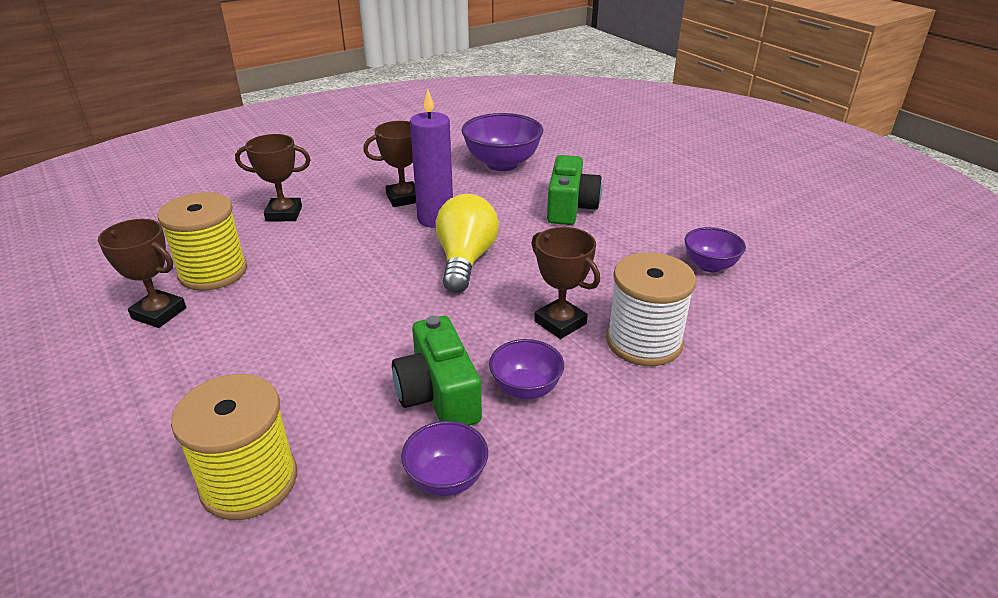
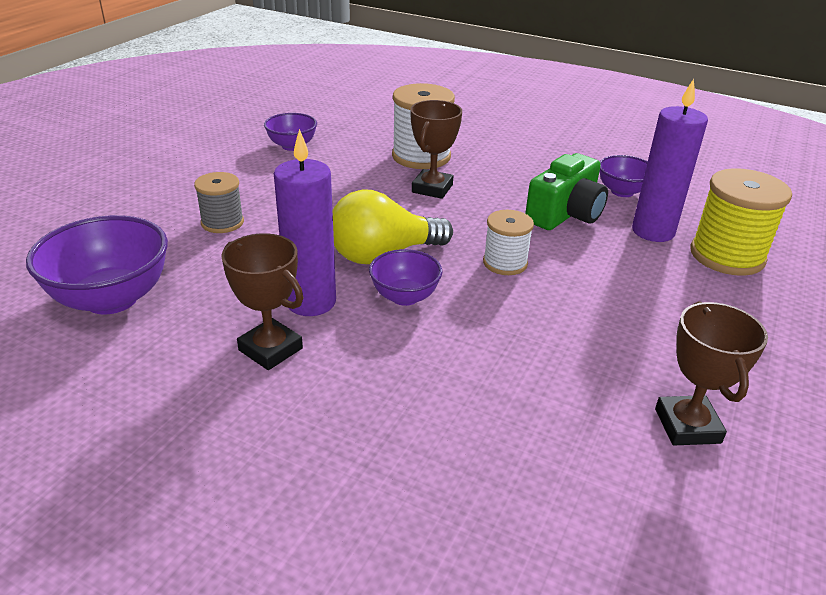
camera: 120 degrees left, 0 degrees up
yellow spool [158,192,247,291] -> none
brown trophy [235,134,311,222] -> none
purple bowl [489,339,564,399] -> purple bowl moved to [369,249,442,306]
green camera [547,155,602,225] -> grey spool [194,172,244,233]
none -> white spool [483,210,534,275]
none -> purple candle [632,79,708,242]

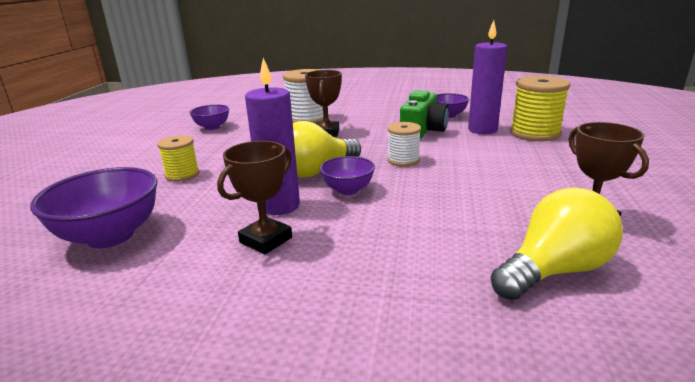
camera: 15 degrees left, 10 degrees down
grey spool [194,172,244,233] -> yellow spool [157,135,199,182]
brown trophy [221,233,304,370] -> brown trophy turned 75 degrees counterclockwise [217,141,292,254]
none -> yellow light bulb [491,187,623,300]

